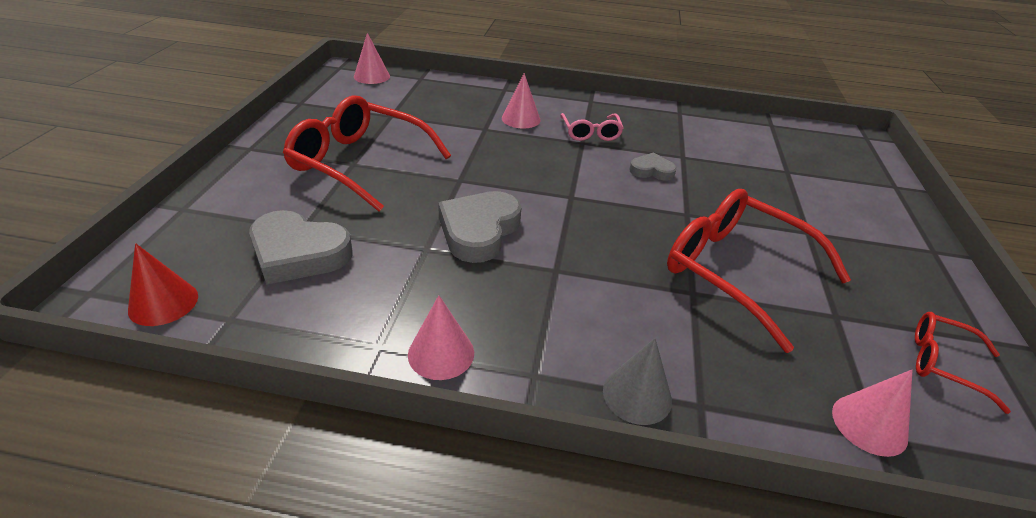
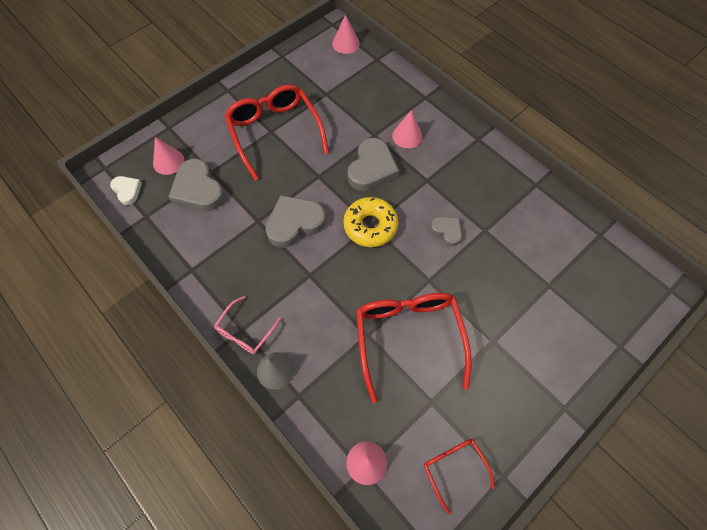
camera: 40 degrees right, 25 degrees up
red cone [128,243,198,326] -> white heart [110,176,142,205]
pink cone [408,295,474,380] -> pink cone moved to [153,137,185,175]
pink glasses [560,113,623,141] -> pink glasses moved to [214,296,281,354]
none -> yellow donut [343,197,398,247]
none -> grey heart [347,138,399,191]

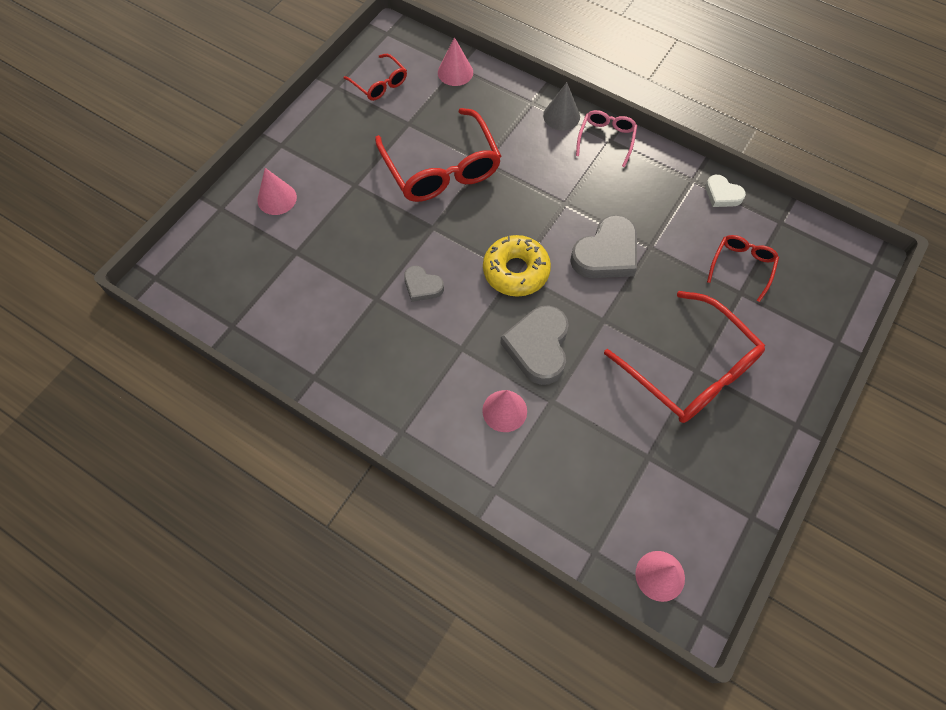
camera: 165 degrees right, 0 degrees up
white heart [110,176,142,205] -> white heart moved to [705,175,746,207]
pink cone [153,137,185,175] -> pink cone moved to [257,168,297,215]
grey heart [168,159,225,211] -> red glasses [707,235,779,302]

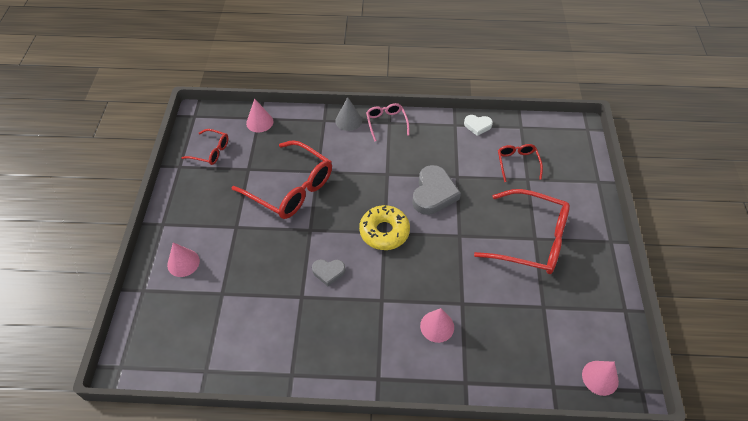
camera: 30 degrees left, 10 degrees down
grey heart [500,305,569,385] -> none

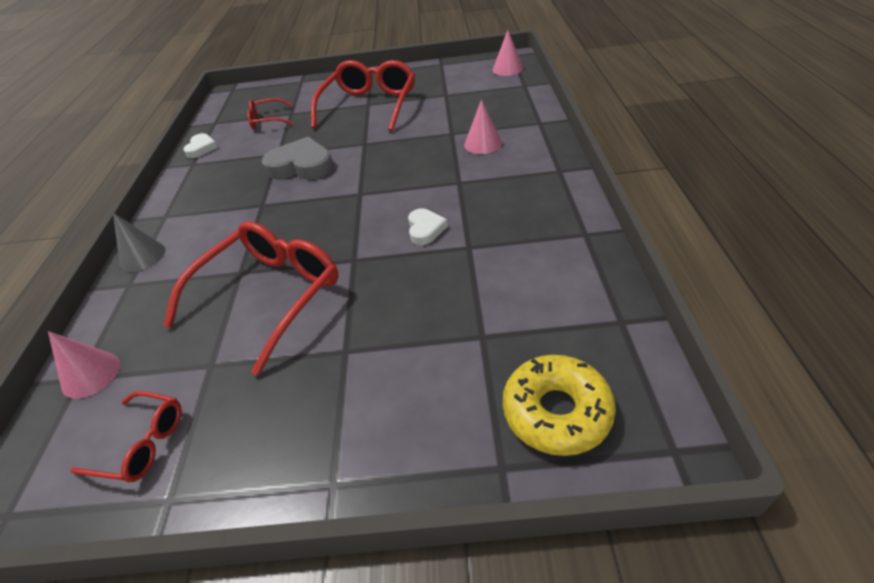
camera: 90 degrees left, 10 degrees down
pink cone [167,242,200,277] -> none
red glasses [182,129,228,165] -> red glasses turned 90 degrees clockwise [70,391,182,483]
grey heart [312,259,345,286] -> white heart [408,208,448,245]
yellow donut [359,205,410,250] -> yellow donut moved to [503,355,616,456]
pink glasses [366,103,409,142] -> none

